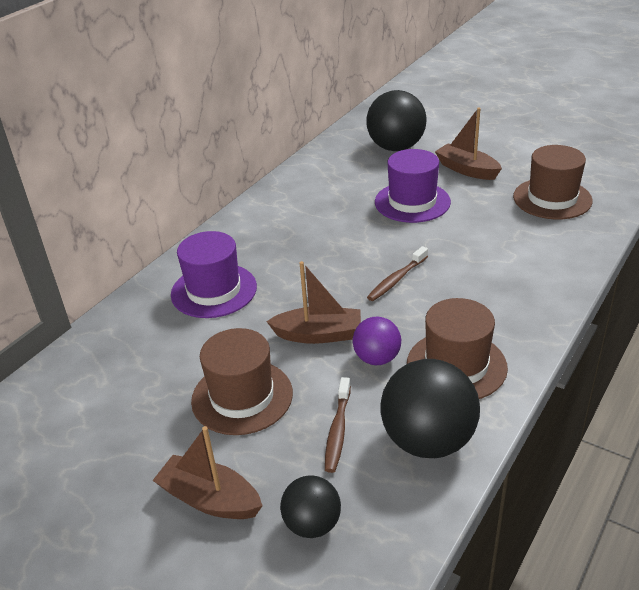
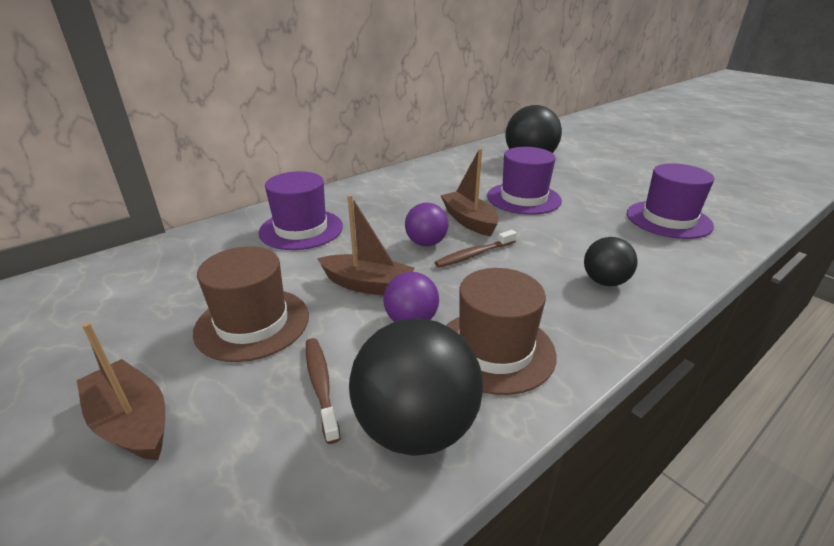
camera: 15 degrees right, 5 degrees down
black ball [280,475,341,538] -> black ball moved to [584,237,638,286]
brown toothbrush [325,377,351,473] -> brown toothbrush turned 135 degrees clockwise [306,338,341,444]
brown boat [435,107,502,180] -> brown boat moved to [440,148,499,236]
brown hat [513,145,593,219] -> purple hat [627,164,714,239]
none -> purple ball [405,203,448,246]

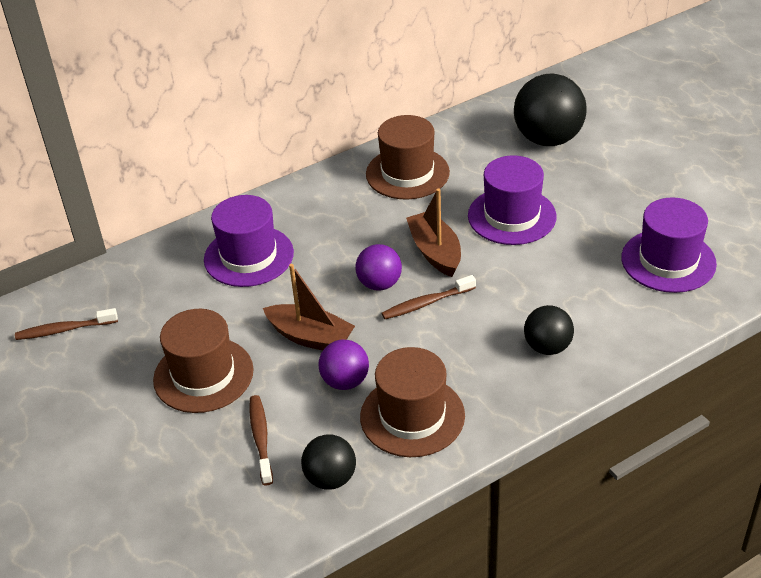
camera: 10 degrees right, 10 degrees up
brown boat [77,322,165,460] -> none
black ball [349,318,483,456] -> black ball [301,434,356,490], size x0.57
none -> brown toothbrush [15,308,118,340]
none -> brown hat [366,115,450,199]

